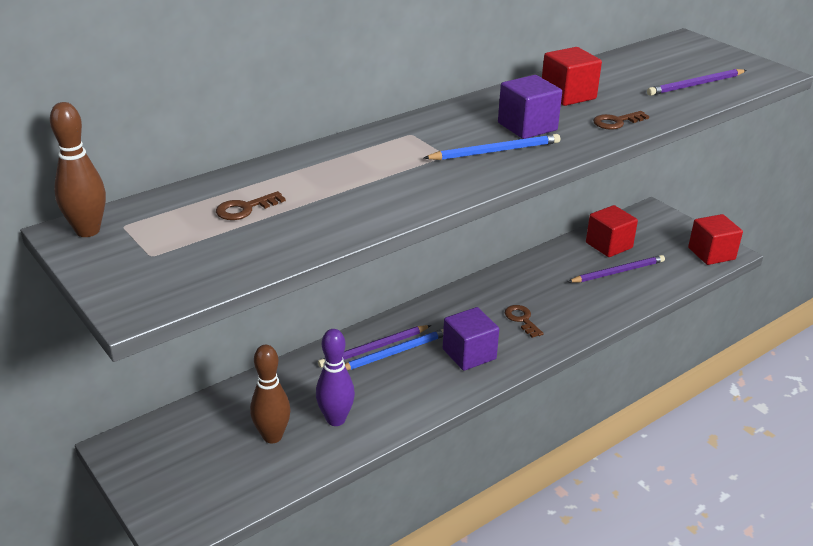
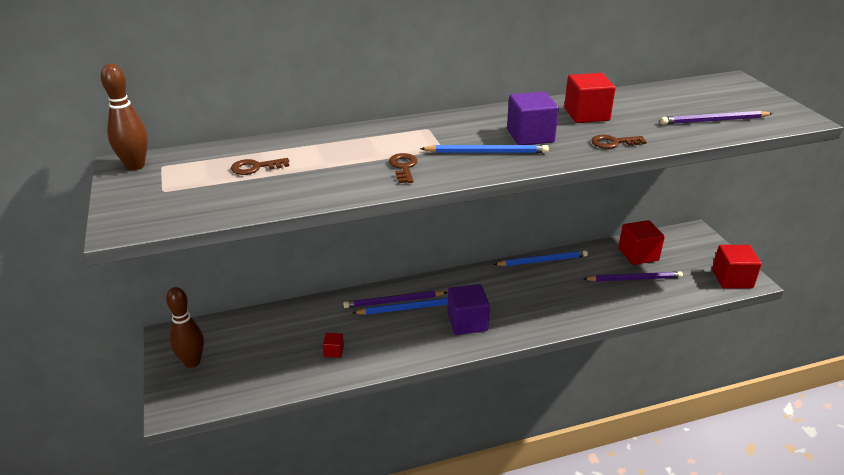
camera: 20 degrees right, 0 degrees up
brown bowling pin [250,345,291,443] -> brown bowling pin moved to [166,287,204,368]
purple bowling pin [316,329,355,426] -> red cube [323,333,344,358]
brown key [505,305,544,338] -> brown key moved to [389,153,418,183]
none -> blue pencil [494,250,588,266]

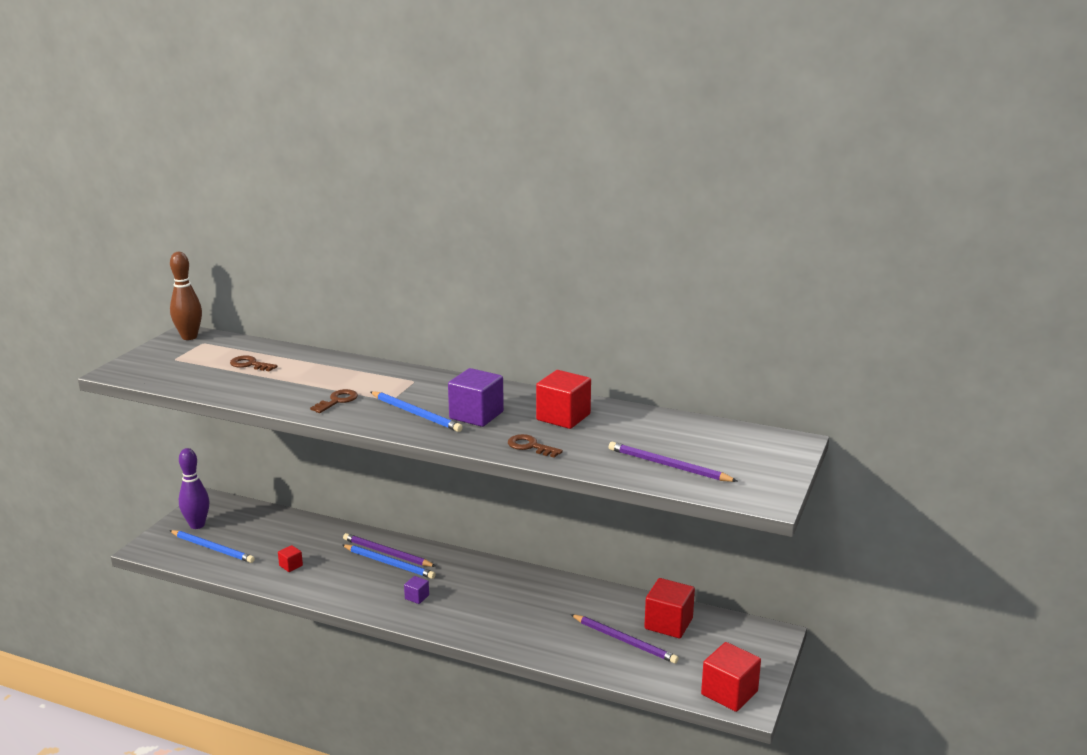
camera: 40 degrees right, 10 degrees down
brown bowling pin [166,287,204,368] -> purple bowling pin [179,448,209,529]
purple cube [448,284,490,335] -> purple cube [404,576,429,604], size x0.48
blue pencil [494,250,588,266] -> blue pencil moved to [169,530,255,563]

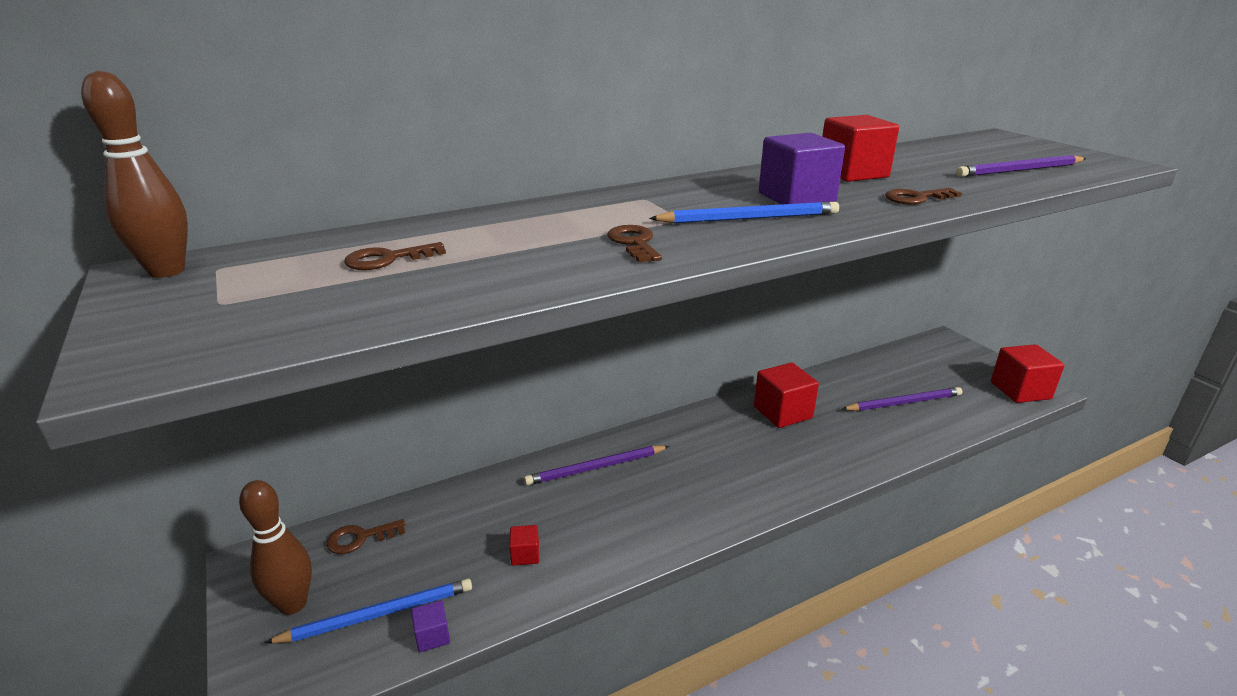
camera: 50 degrees left, 5 degrees up
purple bowling pin [179,448,209,529] -> brown bowling pin [239,480,312,615]
blue pencil [342,544,436,579] -> none
purple cube [404,576,429,604] -> purple cube moved to [411,600,450,652]
red cube [644,578,695,638] -> red cube moved to [754,362,819,428]
none -> brown key [326,519,405,554]

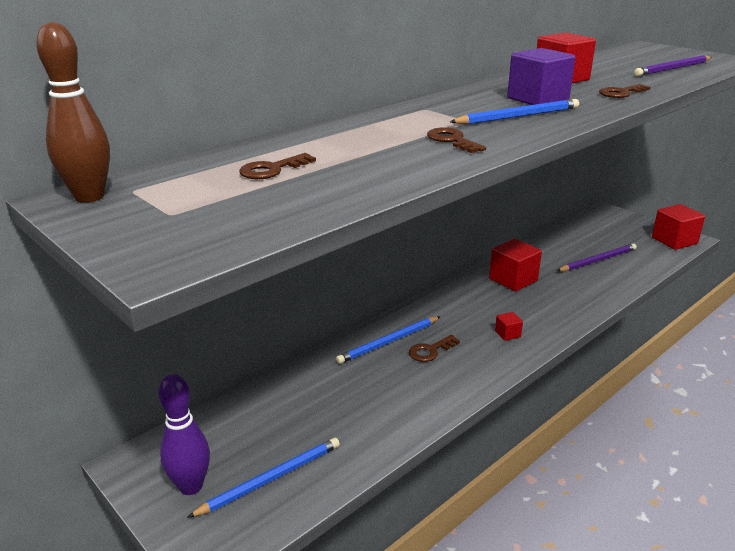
camera: 15 degrees left, 0 degrees up
brown bowling pin [239,480,312,615] -> purple bowling pin [158,374,210,495]
brown key [326,519,405,554] -> brown key moved to [409,335,460,362]
purple cube [411,600,450,652] -> none
red cube [509,525,539,566] -> red cube moved to [495,312,523,341]
purple pencil [524,446,670,486] -> blue pencil [336,317,440,364]

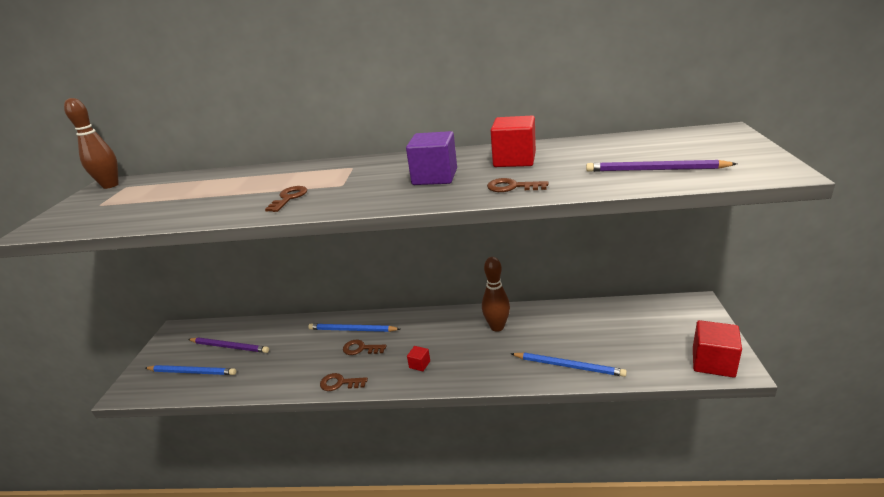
camera: 50 degrees right, 0 degrees up
purple bowling pin [158,374,210,495] -> none
brown key [239,153,316,179] -> brown key moved to [320,373,368,391]
blue pencil [450,99,579,125] -> blue pencil moved to [511,353,627,377]
red cube [489,239,542,291] -> brown bowling pin [482,257,510,332]
purple pencil [557,244,637,271] -> purple pencil moved to [188,337,269,353]

